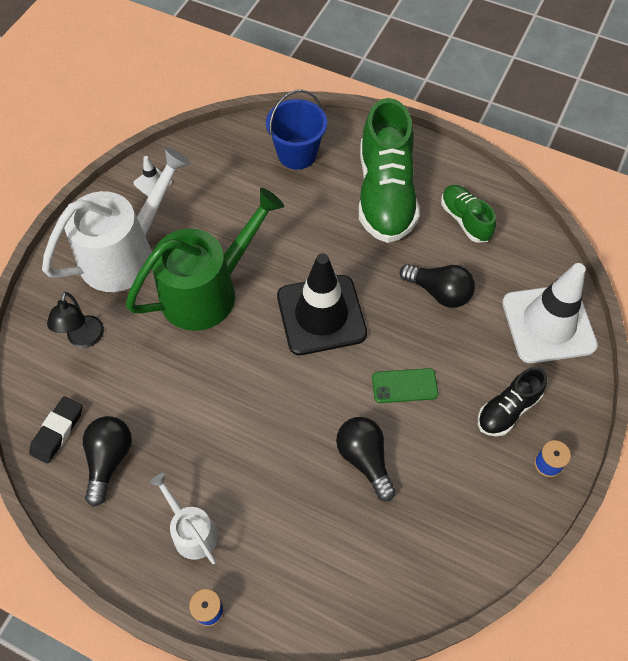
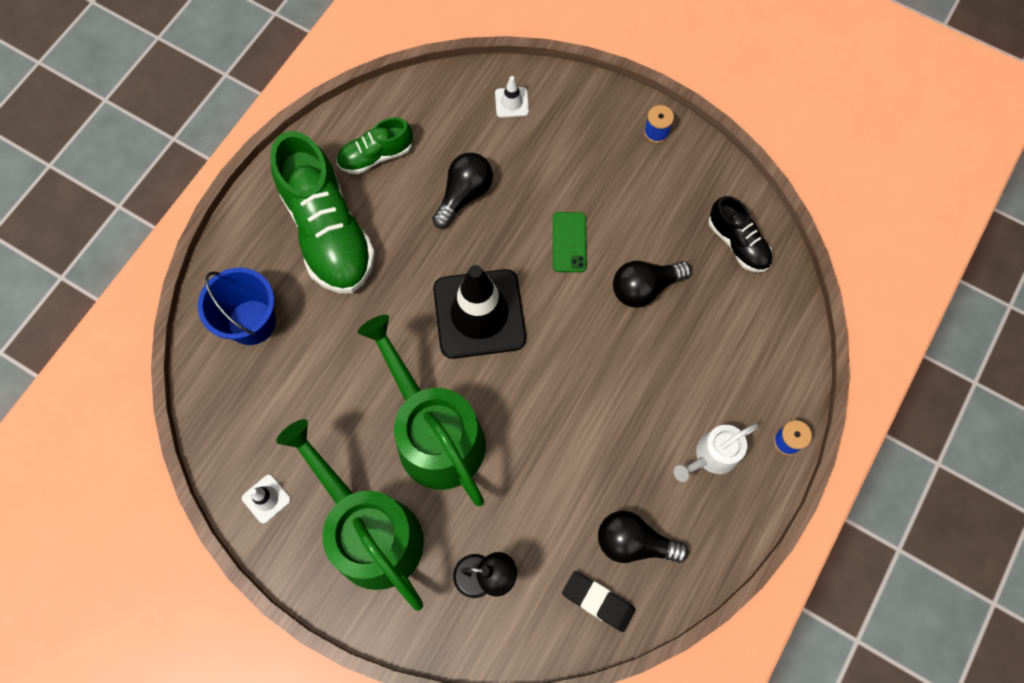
camera: 85 degrees left, 10 degrees up
white watering can [42,147,190,292] -> green watering can [276,419,424,611]
green shoe [359,98,419,243] -> green shoe turned 60 degrees clockwise [271,131,375,293]
black shoe [478,367,547,436] -> black shoe moved to [708,196,773,273]
white traffic cone [502,263,598,363] -> white traffic cone [495,76,529,118], size x0.41

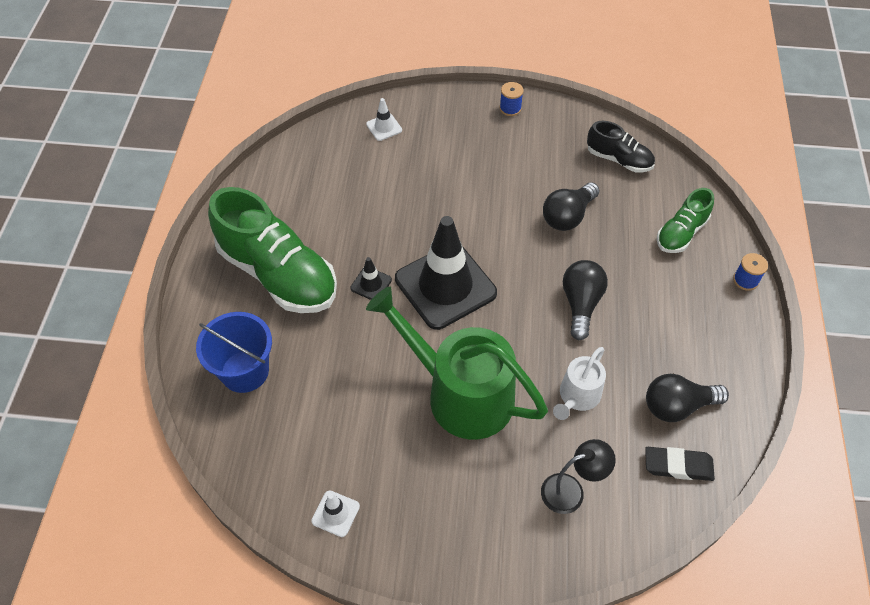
camera: 25 degrees left, 15 degrees down
green watering can [276,419,424,611] -> none
green shoe [336,117,413,175] -> green shoe moved to [657,188,714,253]
black light bulb [432,153,493,229] -> black light bulb moved to [563,260,608,340]
green phone [553,212,587,272] -> none
white watering can [674,424,759,482] -> white watering can moved to [553,347,606,420]
none -> black traffic cone [350,257,392,300]

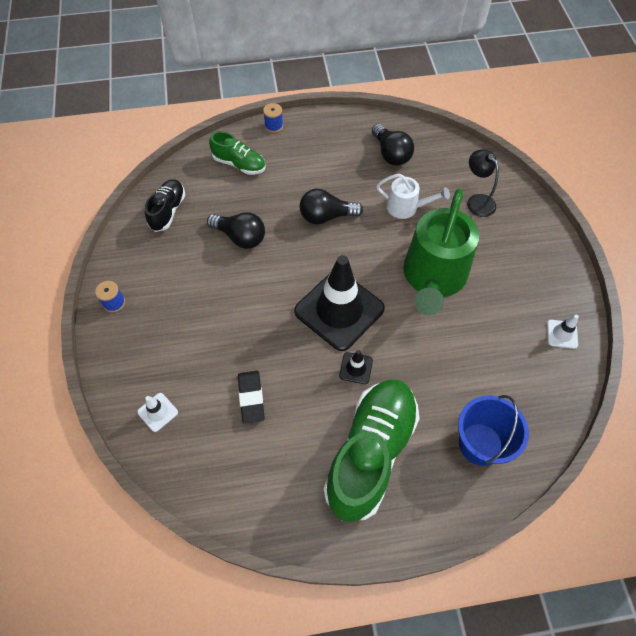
camera: 105 degrees left, 5 degrees up
black eraser [645,447,715,481] -> black eraser moved to [238,371,264,424]

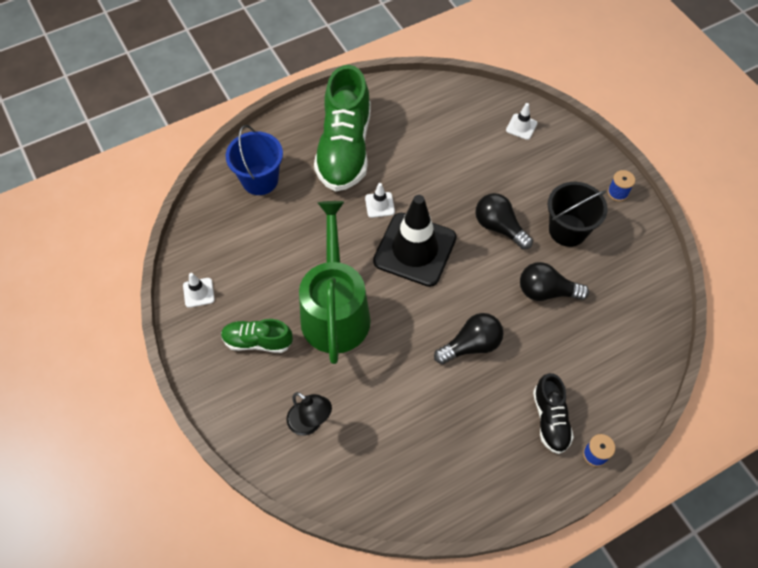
camera: 160 degrees right, 0 degrees up
black shoe [145,179,185,232] -> black shoe moved to [533,373,574,454]
green shoe [209,131,266,175] -> green shoe moved to [221,319,293,353]
black eraser [238,371,264,424] -> none
black traffic cone [339,350,373,384] -> white traffic cone [365,183,395,218]
black light bulb [372,124,414,166] -> black light bulb moved to [475,193,533,250]
white watering can [376,174,450,219] -> none
none -> black bucket [548,182,608,247]

